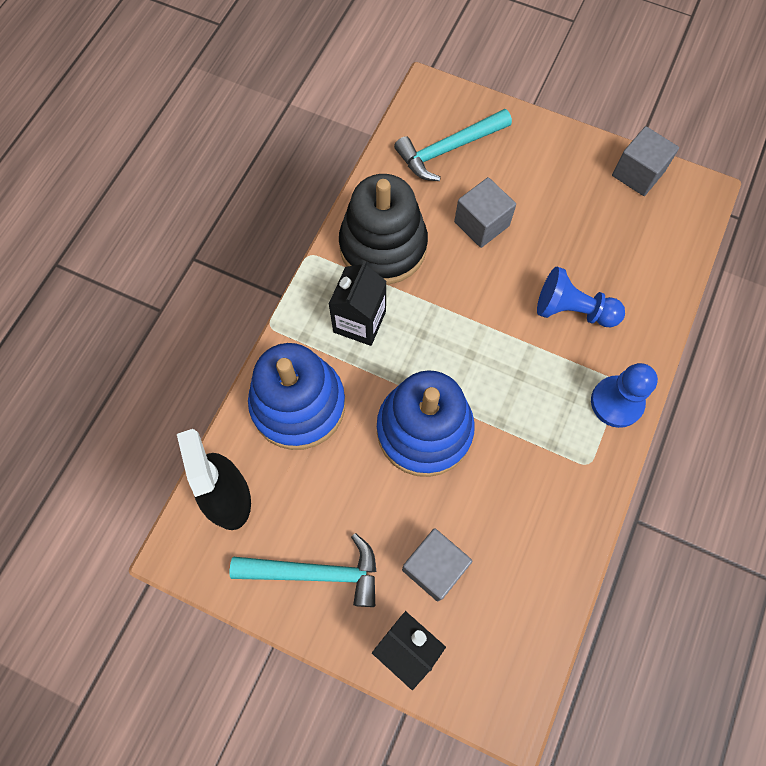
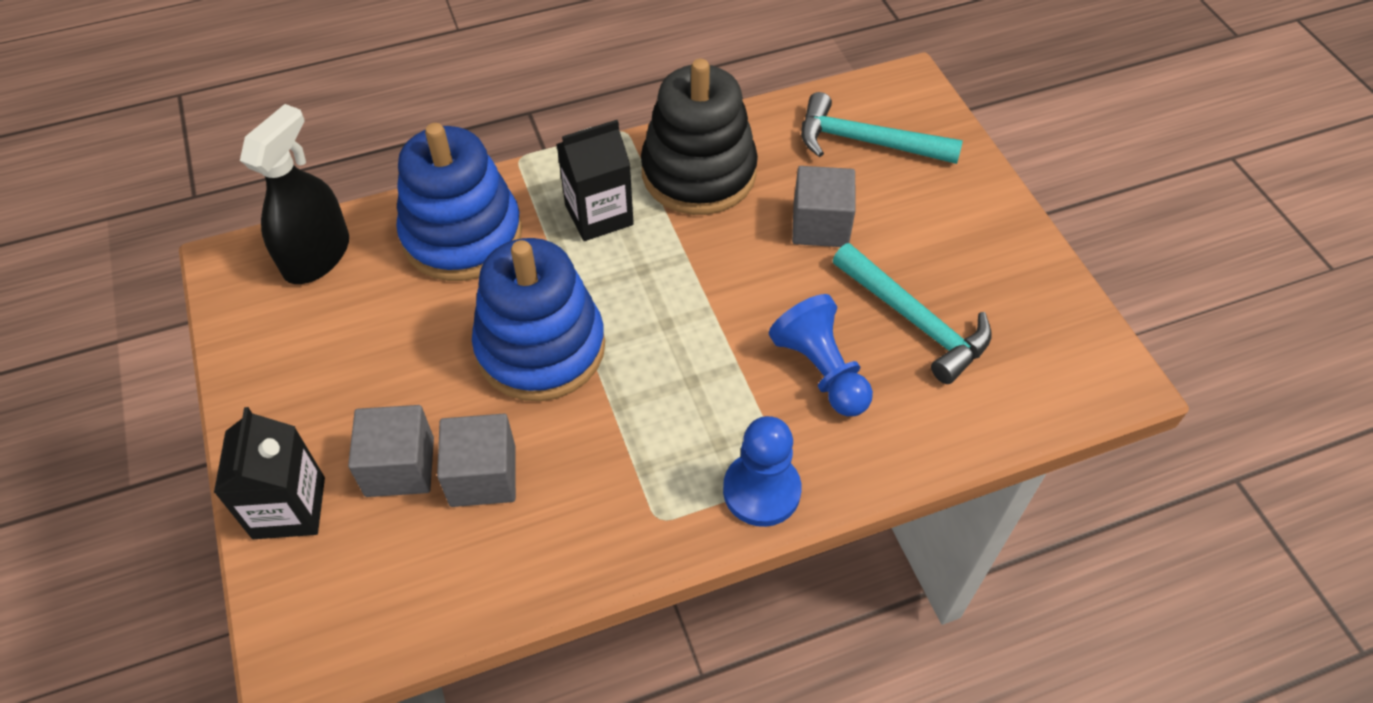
camera: 45 degrees right, 15 degrees down
turquoise hammer [230,533,377,607] -> turquoise hammer moved to [833,243,991,384]
grey cube [612,126,679,196] -> grey cube moved to [437,414,516,507]

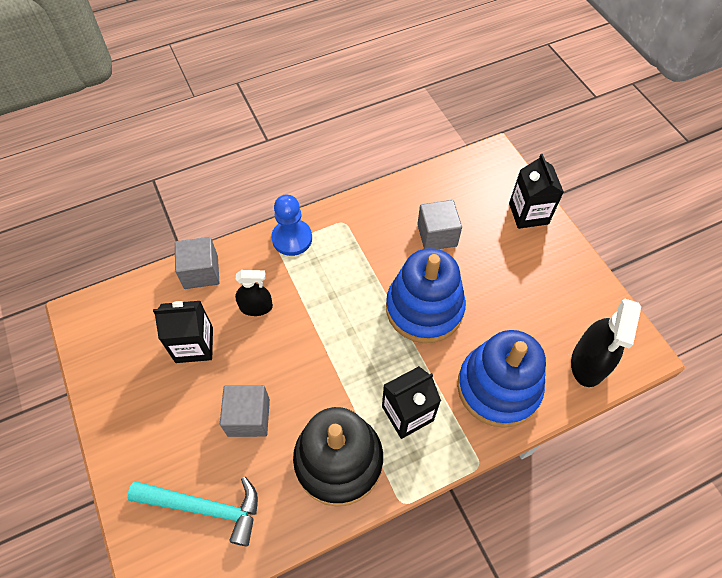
camera: 175 degrees right, 5 degrees up
grey cube [348,405,434,497] -> grey cube moved to [175,237,220,289]
blue pawn [769,294,873,416] -> black spray bottle [235,270,273,316]
turquoise hammer [833,243,991,384] -> black carton [153,301,213,363]

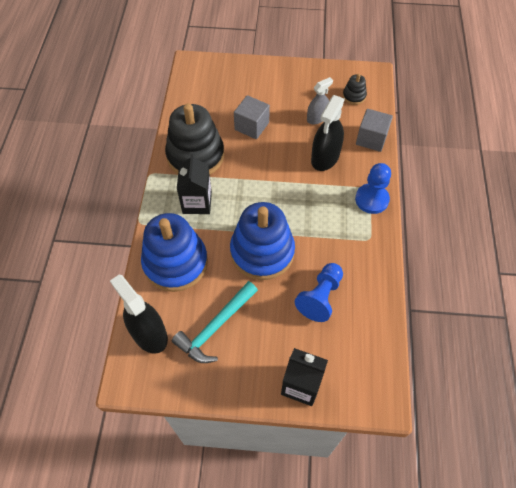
camera: 120 degrees right, 0 degrees up
turquoise hammer [127,477,258,546] -> turquoise hammer moved to [172,281,258,363]
black carton [153,301,213,363] -> grey spray bottle [307,77,333,125]
black spray bottle [235,270,273,316] -> black spray bottle [311,95,345,171], size x1.62
grey cube [417,200,462,249] -> blue pawn [295,263,343,322]
none -> black stacking toy [343,74,367,105]

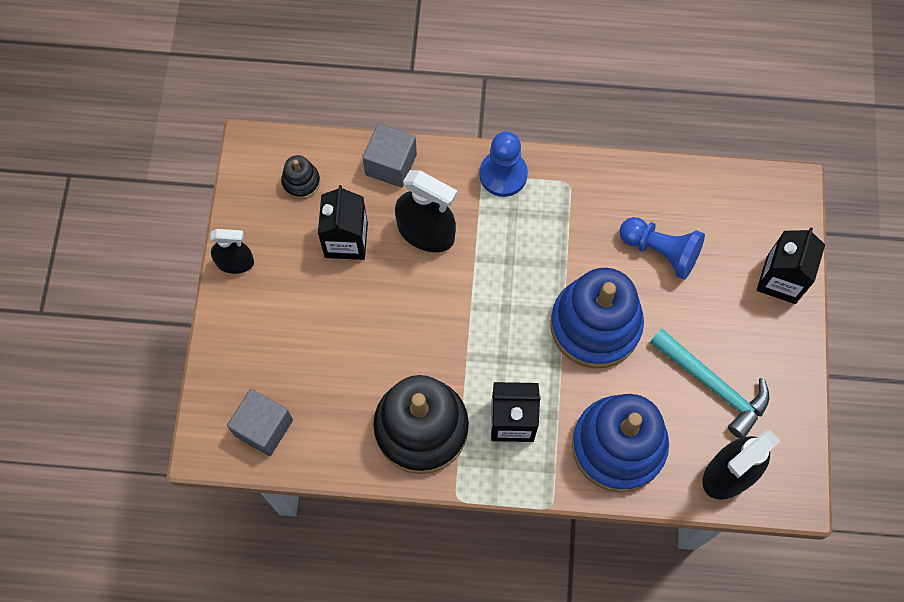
camera: 90 degrees left, 10 degrees up
grey cube [234,95,270,139] -> grey cube moved to [227,389,293,456]
grey spray bottle [307,77,333,125] -> black carton [318,185,368,260]
none -> black spray bottle [210,229,254,274]

